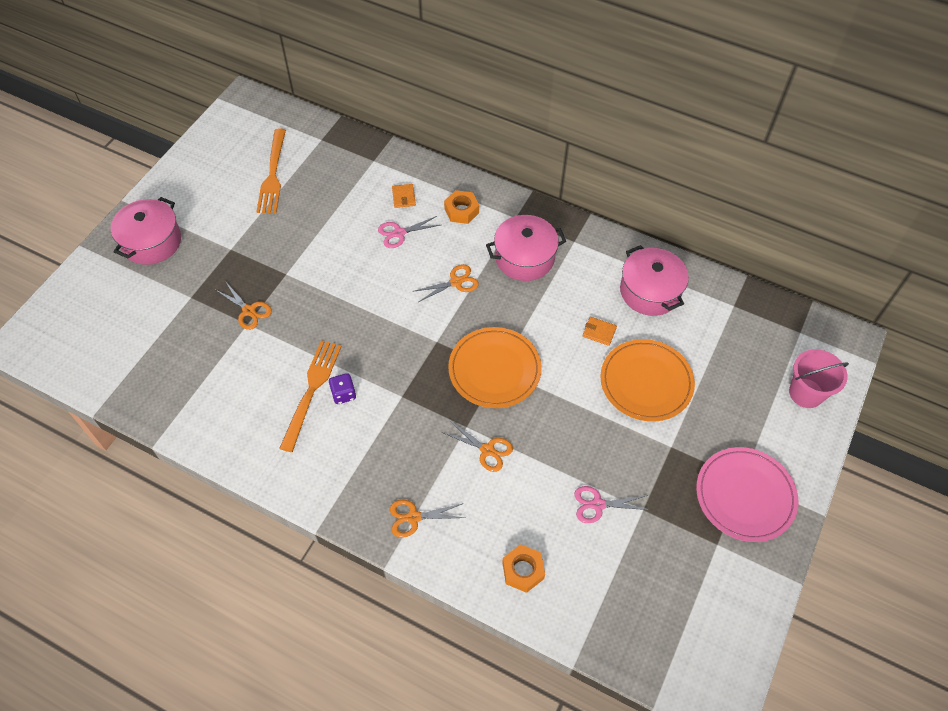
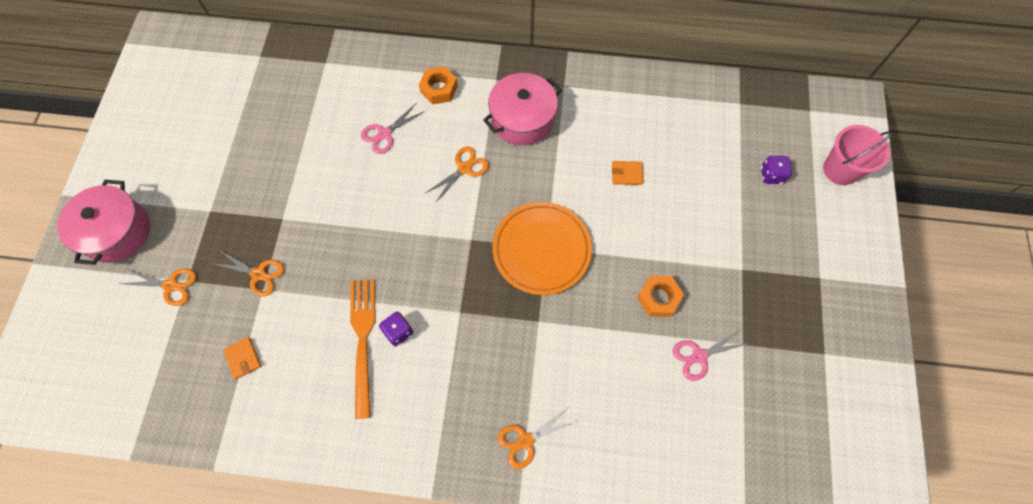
camera: 20 degrees left, 10 degrees up
orange fork [256,129,286,213] -> none
orange wallet [392,184,416,208] -> orange wallet moved to [223,337,261,379]
orange scissors [442,421,513,472] -> orange scissors moved to [120,268,196,306]
orange nut [502,544,545,593] -> orange nut moved to [637,276,684,317]
orange plate [600,339,695,422] -> none
pink pot [620,245,689,316] -> none
pink plate [696,447,798,542] -> none
none -> purple dice [761,156,792,184]

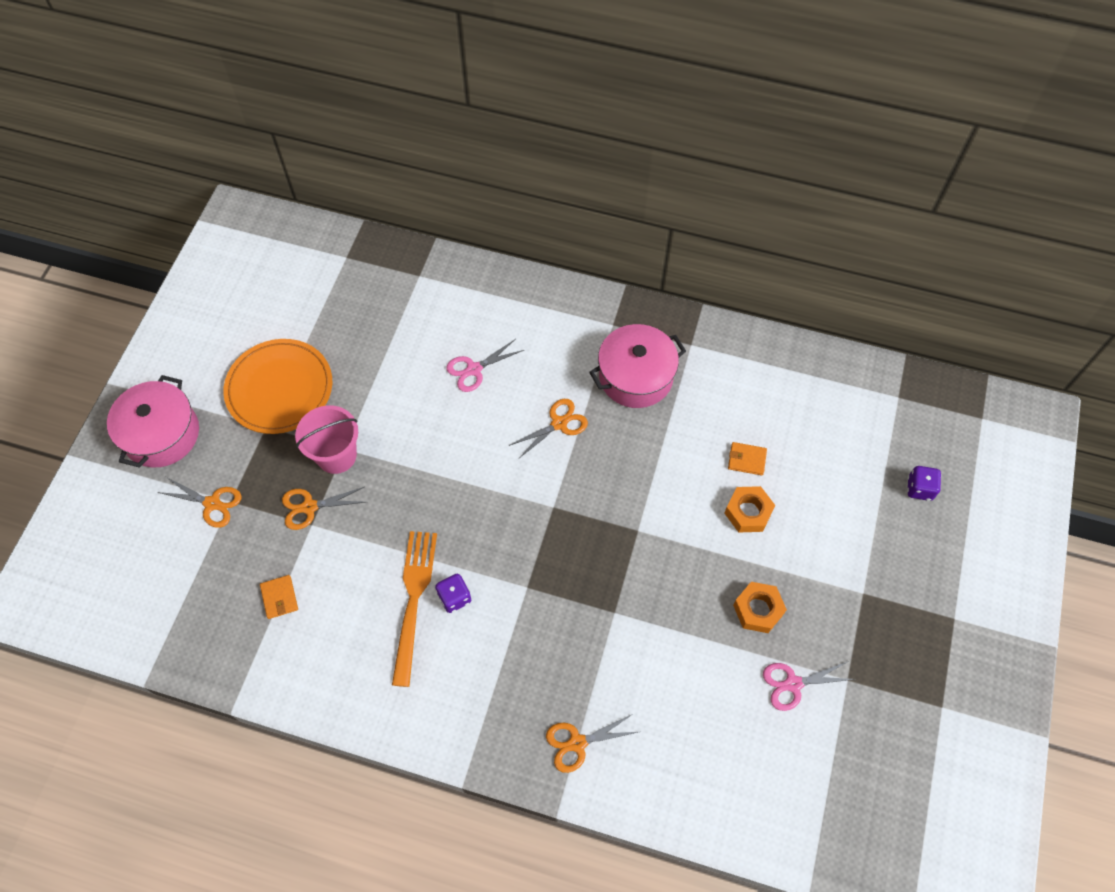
camera: 10 degrees right, 5 degrees down
orange scissors [211,250,284,296] -> orange scissors turned 135 degrees clockwise [282,487,365,530]
orange nut [419,66,458,105] -> orange nut moved to [724,486,776,532]
orange plate [492,202,592,295] -> orange plate moved to [223,339,332,434]
pink bucket [823,125,892,185] -> pink bucket moved to [295,405,358,474]

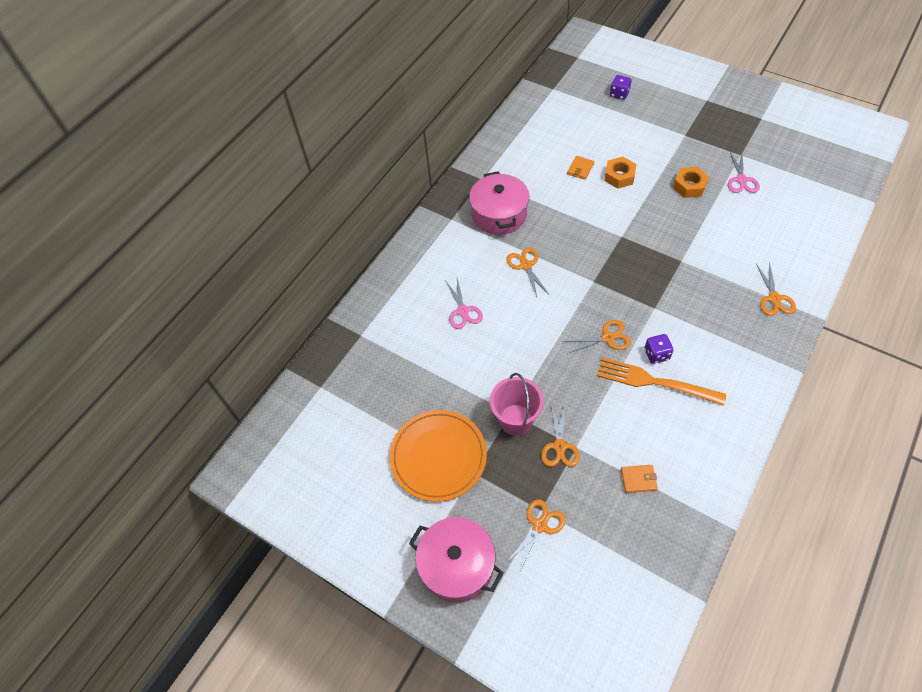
camera: 70 degrees left, 5 degrees down
none -> orange scissors [563,320,631,354]

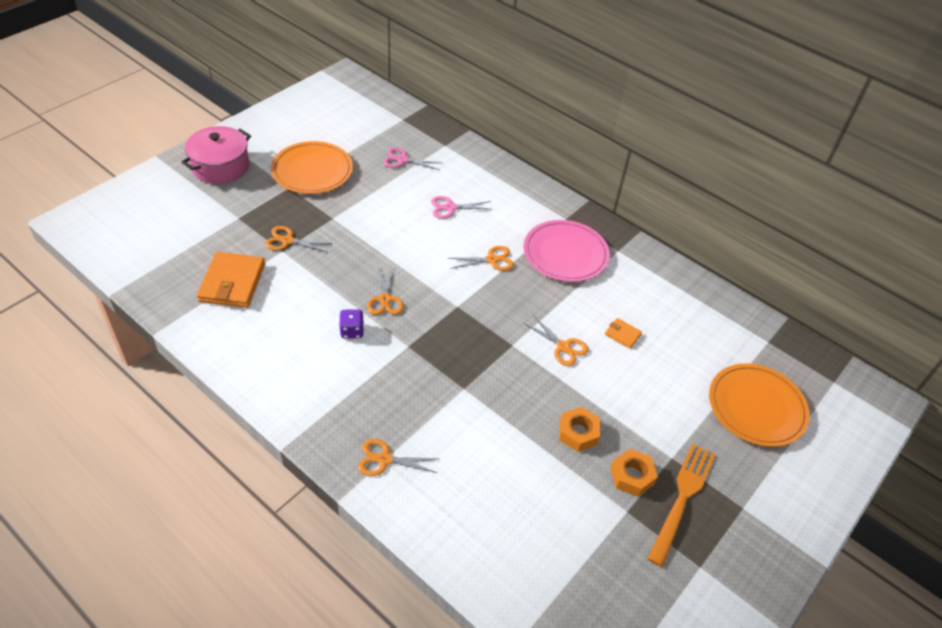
camera: 90 degrees right, 10 degrees down
pink pot [469,171,529,235] -> pink plate [523,220,610,282]
pink bucket [490,373,544,436] -> none
orange scissors [505,499,566,572] -> orange scissors moved to [524,315,588,366]
orange fork [597,357,726,406] -> orange fork moved to [647,443,716,567]
orange nut [604,157,637,189] -> orange nut moved to [611,449,658,497]
purple dice [610,75,632,100] -> orange plate [709,363,810,447]
orange wallet [621,465,658,493] -> orange wallet [197,252,265,308], size x2.12
pink scissors [728,152,760,193] -> pink scissors moved to [383,148,441,170]

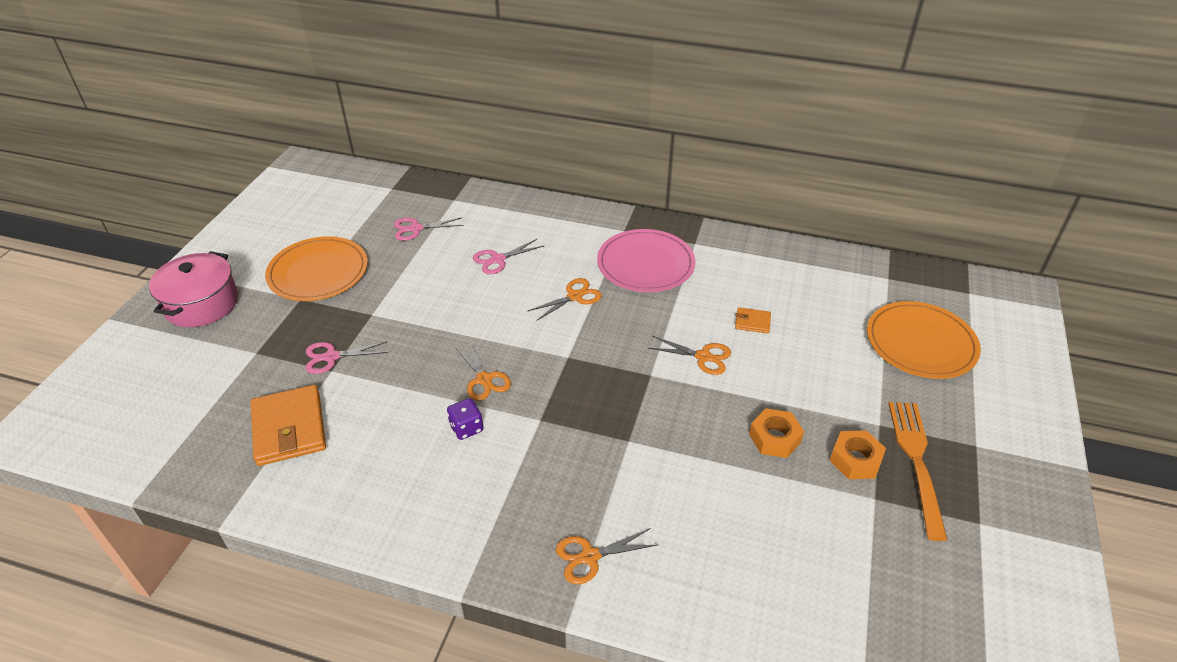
camera: 20 degrees left, 5 degrees down
orange scissors [265,226,332,252] -> pink scissors [306,341,388,374]

